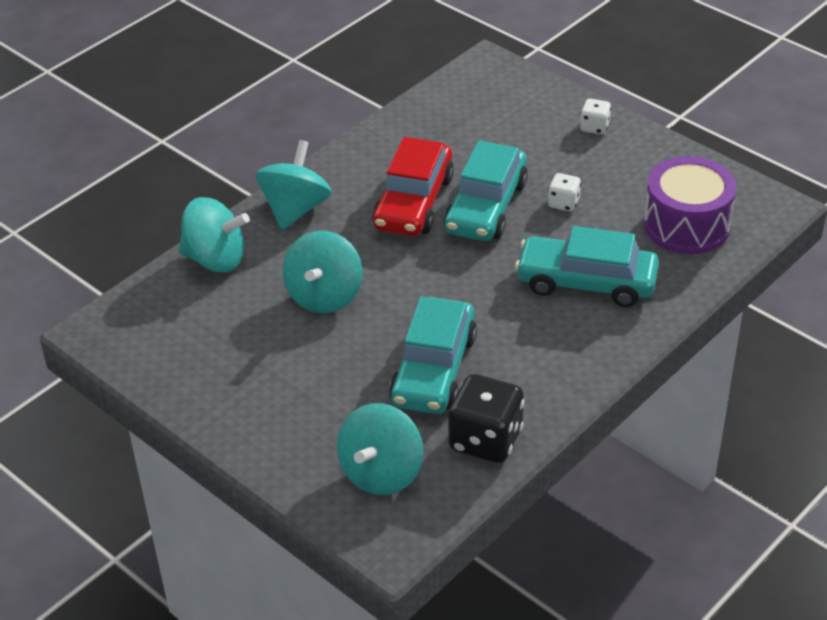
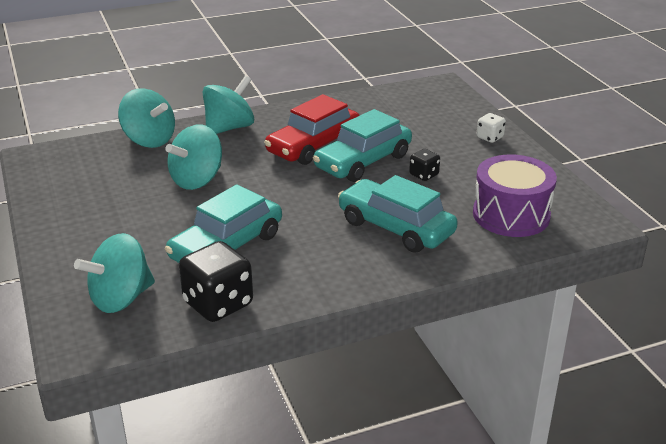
camera: 25 degrees right, 10 degrees down
white dice [548,173,581,211] -> black dice [409,149,440,181]

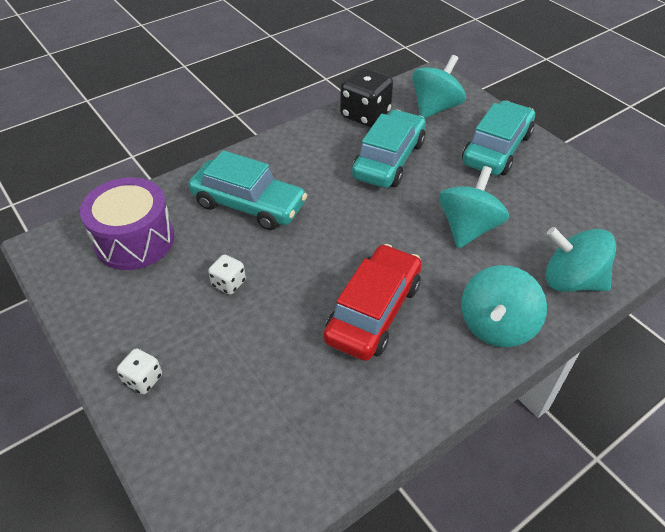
camera: 165 degrees right, 15 degrees up
turquoise car [313,109,412,182] -> turquoise car moved to [462,101,535,175]
black dice [409,149,440,181] -> white dice [208,254,246,295]

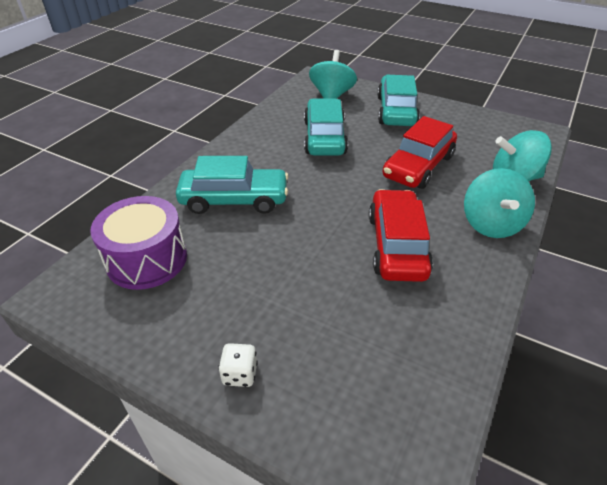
camera: 25 degrees left, 5 degrees down
white dice [208,254,246,295] -> none
black dice [340,67,393,127] -> none
turquoise spinning top [439,166,509,248] -> red car [382,116,457,189]

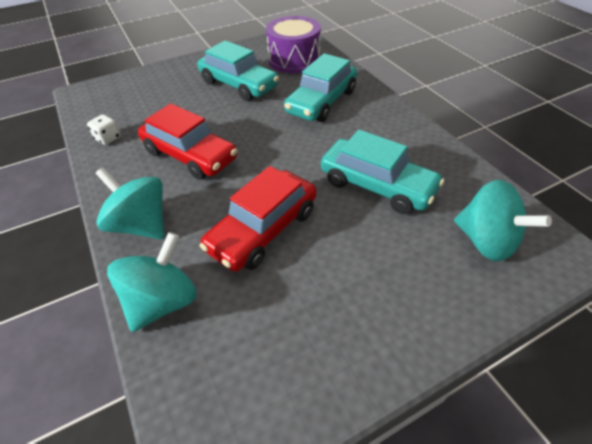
camera: 125 degrees right, 5 degrees up
white dice [218,343,258,387] -> white dice moved to [87,114,121,145]
turquoise car [377,75,420,126] -> turquoise car moved to [197,40,279,101]
red car [382,116,457,189] -> red car turned 120 degrees counterclockwise [200,166,317,272]

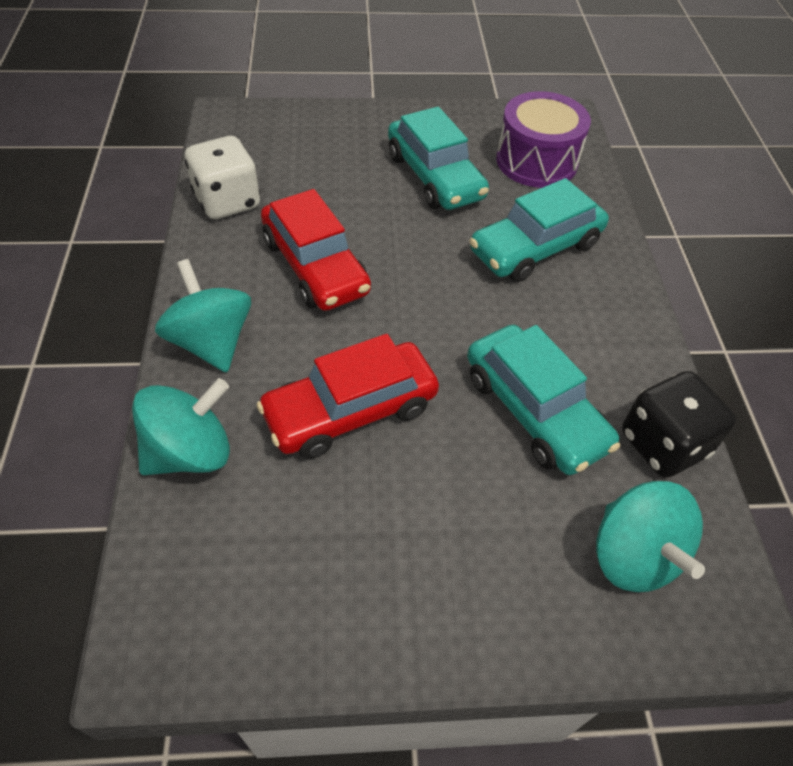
camera: 20 degrees right, 5 degrees up
white dice [87,114,121,145] -> white dice [184,136,260,219], size x1.94
none -> black dice [622,371,737,478]

